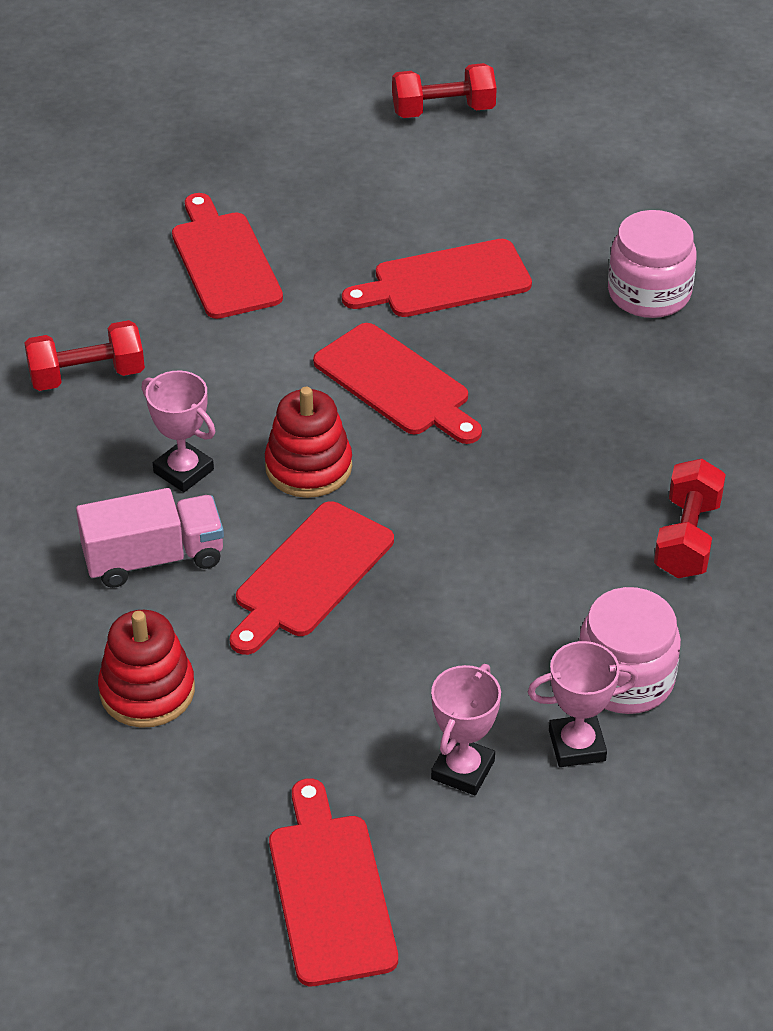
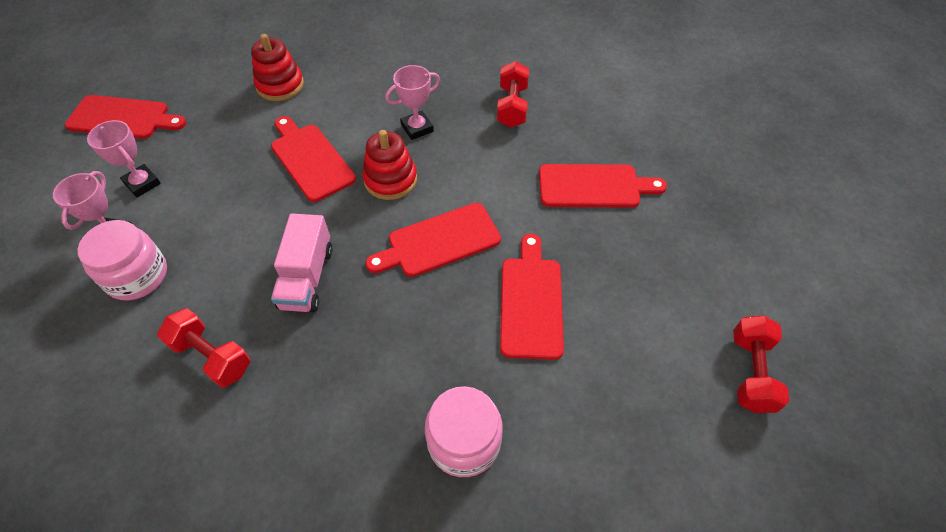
camera: 110 degrees right, 10 degrees up
pink truck [76,488,224,588] -> pink truck moved to [271,213,333,312]

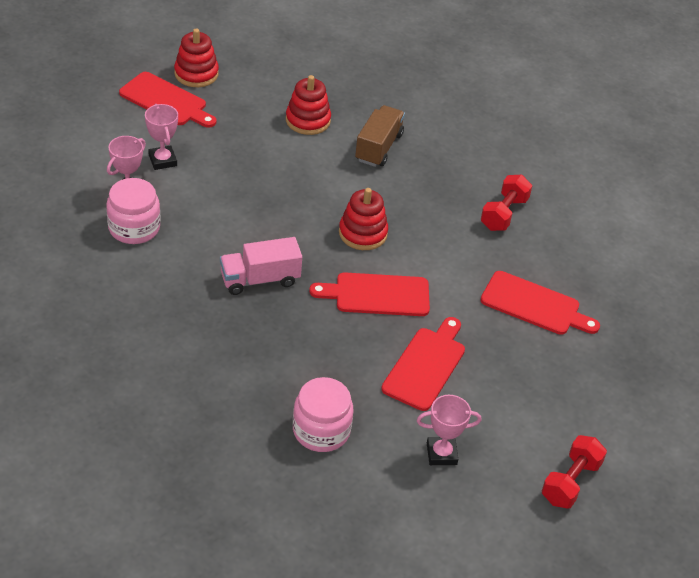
camera: 20 degrees right, 10 degrees down
red dumbbell [157,308,250,388] -> none
red cutting board [271,116,356,202] -> none
pink truck [271,213,333,312] -> pink truck turned 45 degrees clockwise [220,237,302,295]
pink trophy [385,65,440,140] -> pink trophy moved to [417,395,481,465]
none -> red stacking toy [174,29,219,87]
none -> brown truck [355,105,405,167]

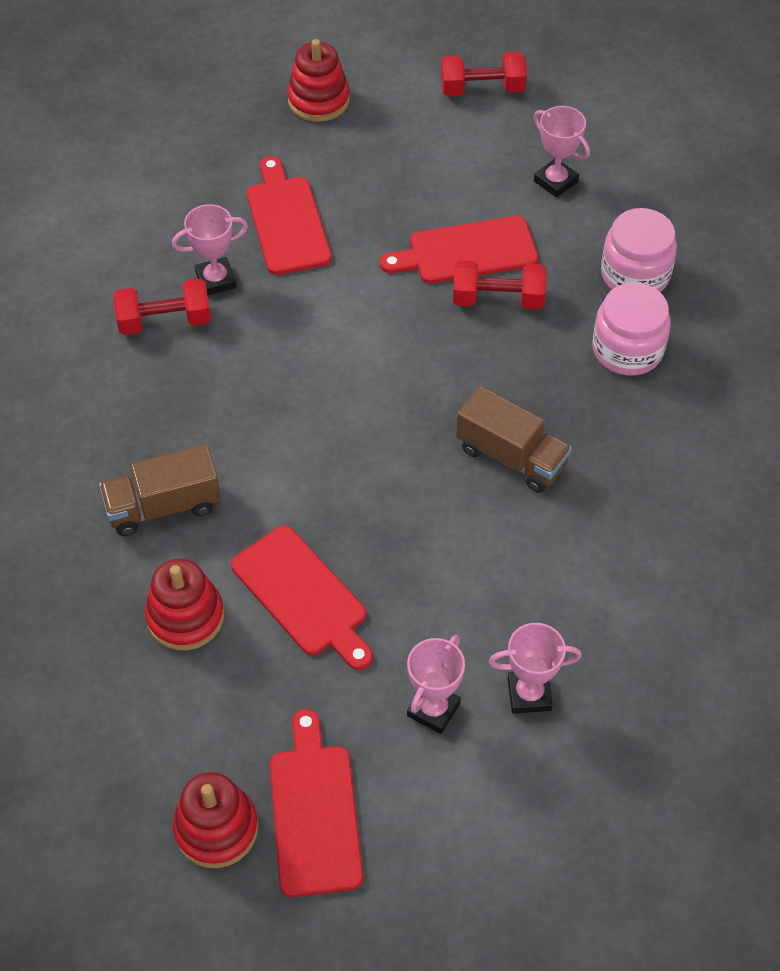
camera: 125 degrees left, 10 degrees up
pink jar [106,178,161,244] -> pink jar moved to [592,282,671,376]
pink truck [220,237,302,295] -> brown truck [456,386,572,493]
red cutting board [309,272,430,316] -> red cutting board moved to [231,526,373,670]
red stacking toy [339,188,388,250] -> red stacking toy moved to [287,39,350,122]
none -> pink trophy [172,204,248,295]
none -> red dumbbell [453,260,547,310]

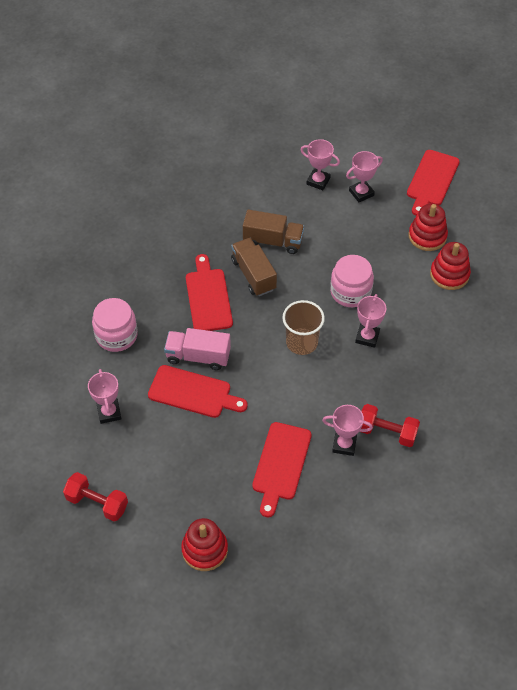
camera: 150 degrees left, 0 degrees up
brown truck [99,444,221,536] -> brown truck moved to [243,210,304,254]
red stacking toy [173,772,258,868] -> red stacking toy moved to [409,204,448,251]
red cutting board [231,526,373,670] -> red cutting board moved to [186,254,233,331]
red dumbbell [453,260,547,310] -> pink truck [164,328,231,370]
pink jar [592,282,671,376] -> pink jar moved to [330,255,374,307]
none -> brown cup [283,300,325,355]
none -> pink trophy [355,294,387,348]

